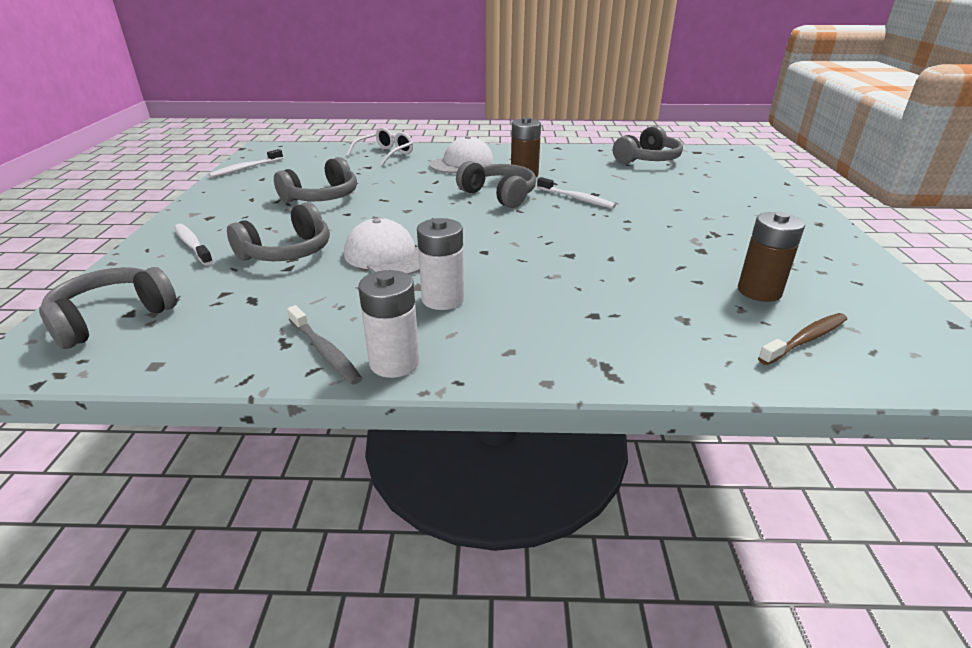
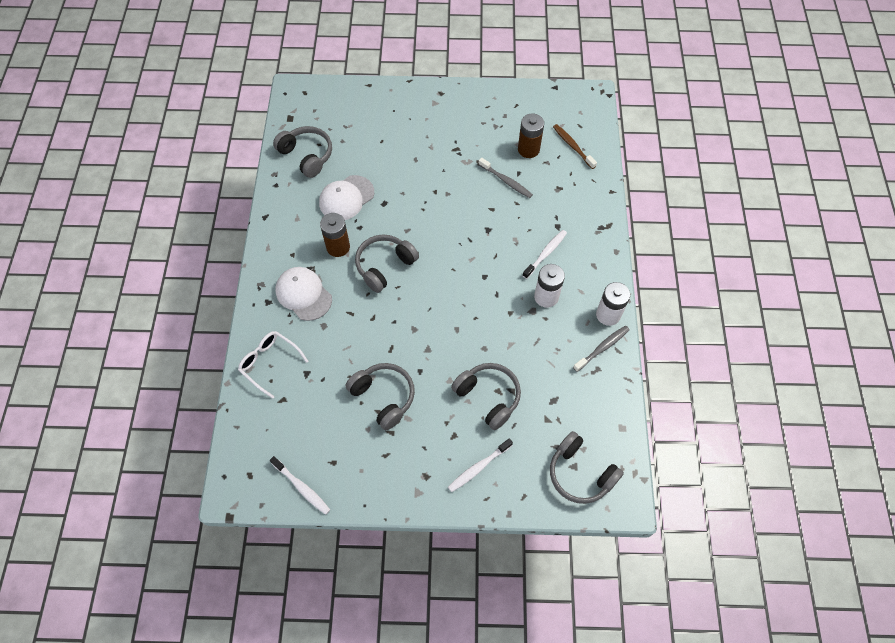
camera: 90 degrees left, 30 degrees up
white cap [344,218,420,275] -> white cap moved to [319,175,374,220]
white toothbrush [537,177,616,209] -> white toothbrush moved to [522,230,567,279]
none -> grey toothbrush [478,158,533,198]

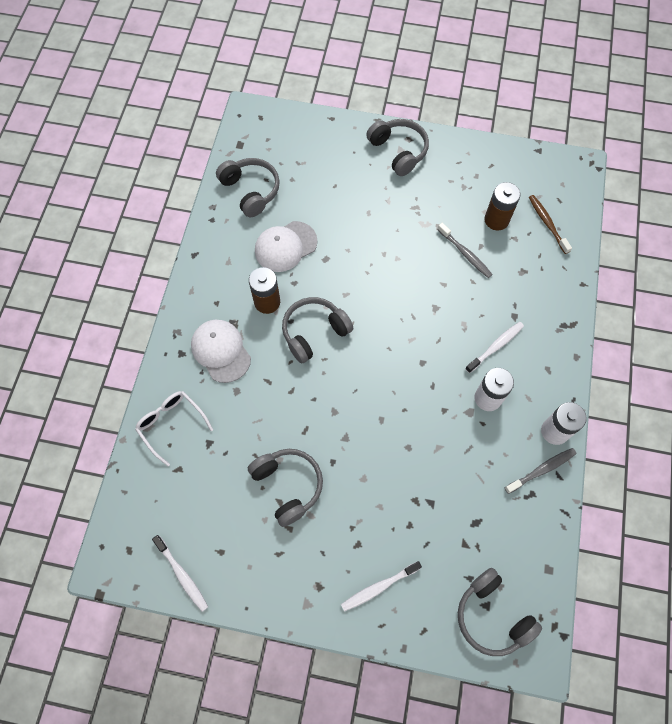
camera: 10 degrees right, 5 degrees up
grey headphones [451,363,521,430] -> grey headphones moved to [366,119,429,176]

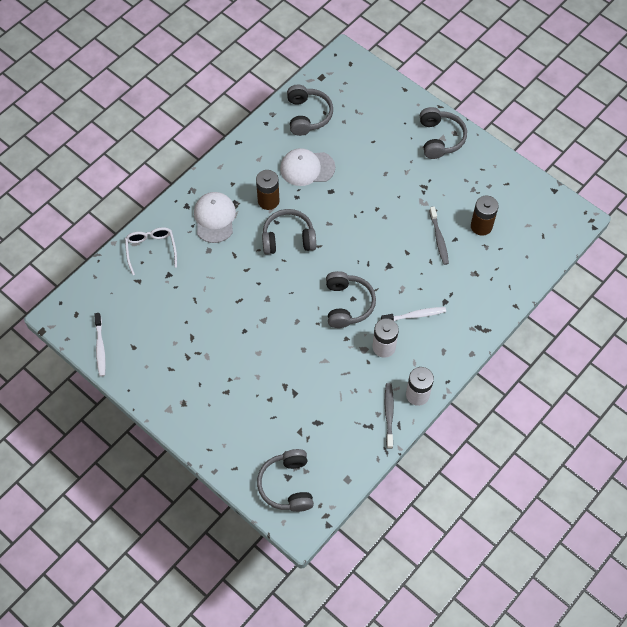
camera: 30 degrees right, 5 degrees down
grey headphones [248,449,323,527] -> grey headphones moved to [326,271,376,328]
white toothbrush [341,561,422,612] -> none
grey toothbrush [505,448,577,494] -> grey toothbrush turned 90 degrees counterclockwise [385,383,394,449]
brown toothbrush [529,195,572,254] -> none

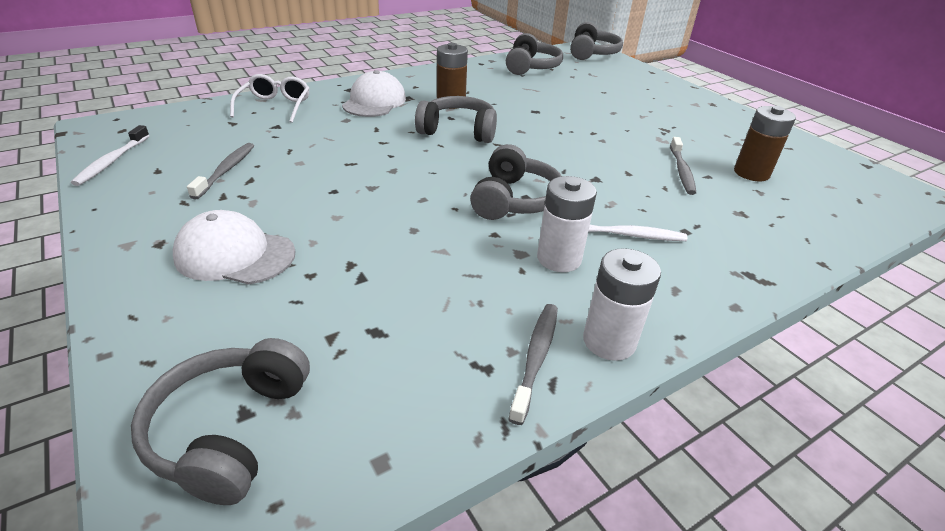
camera: 15 degrees right, 25 degrees down
white cap [280,148,335,186] -> white cap moved to [173,210,296,285]
grey headphones [420,107,467,159] -> grey headphones moved to [570,22,623,60]
none -> grey toothbrush [187,143,254,199]

